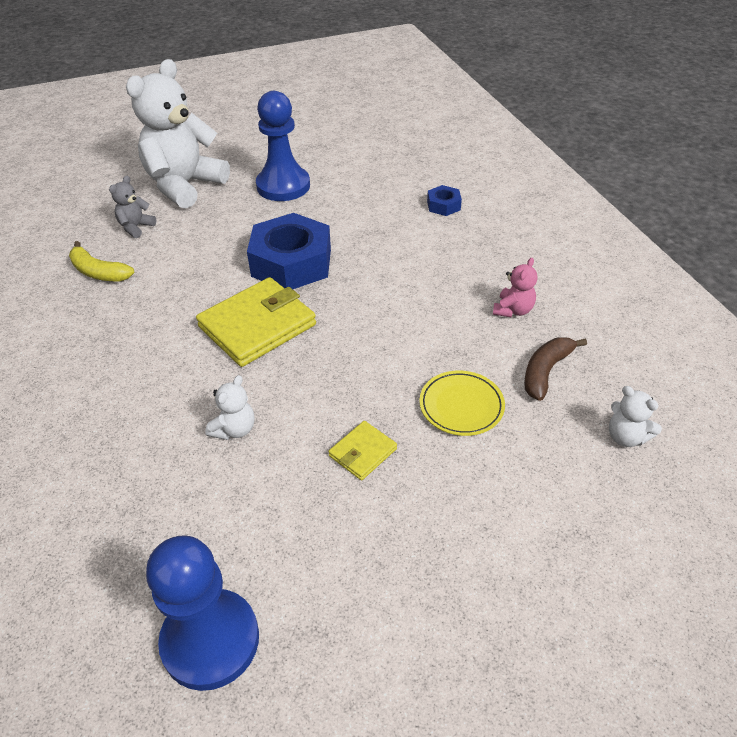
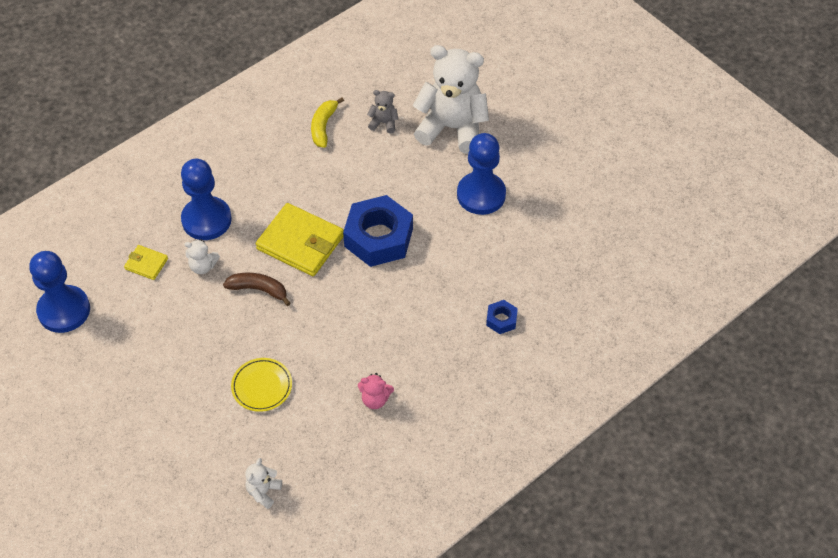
camera: 70 degrees right, 10 degrees up
yellow wallet [328,421,397,480] -> yellow wallet moved to [124,245,168,280]
brown banana [524,337,587,401] -> brown banana moved to [223,273,291,306]
none -> blue pawn [181,159,232,240]

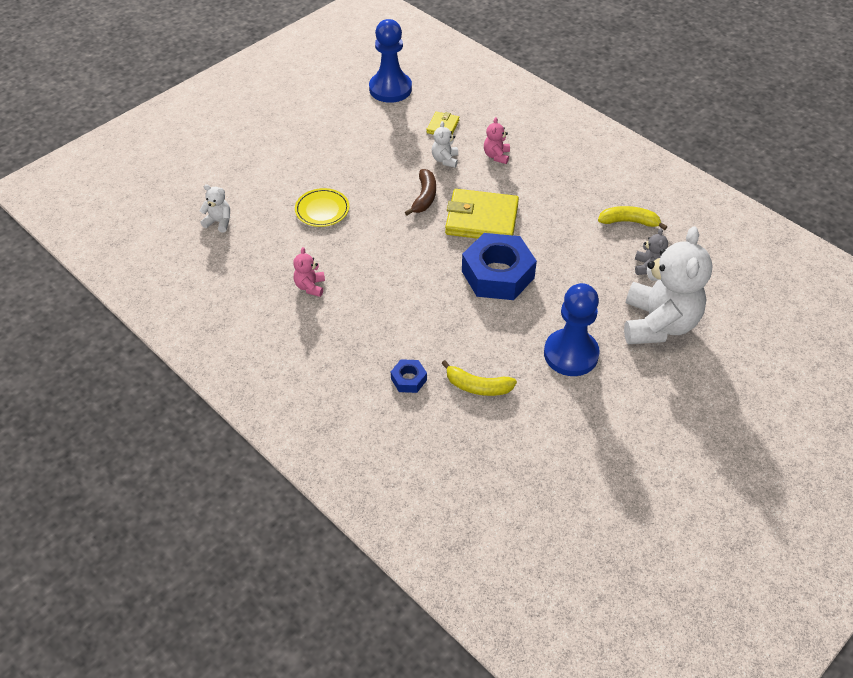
camera: 85 degrees right, 5 degrees down
blue pawn [181,159,232,240] -> pink teddy bear [484,117,510,164]
yellow wallet [256,203,344,276] -> yellow wallet turned 75 degrees clockwise [445,189,519,239]
none -> yellow banana [441,360,517,396]

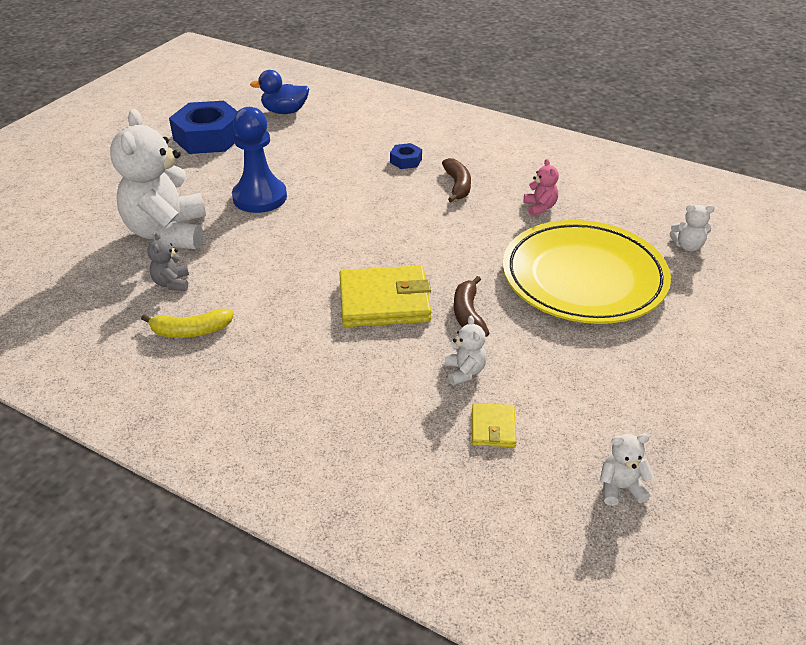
camera: 165 degrees right, 10 degrees down
yellow plate [295,188,349,227] -> yellow plate [503,220,671,324], size x2.38
blue pawn [369,19,412,103] -> white teddy bear [600,434,654,506]
yellow banana [441,360,517,396] -> none
blue nut [462,233,537,300] -> blue nut moved to [169,101,238,154]
pink teddy bear [484,117,510,164] -> none
none -> blue duck [250,70,309,114]
none -> brown banana [442,158,471,203]

